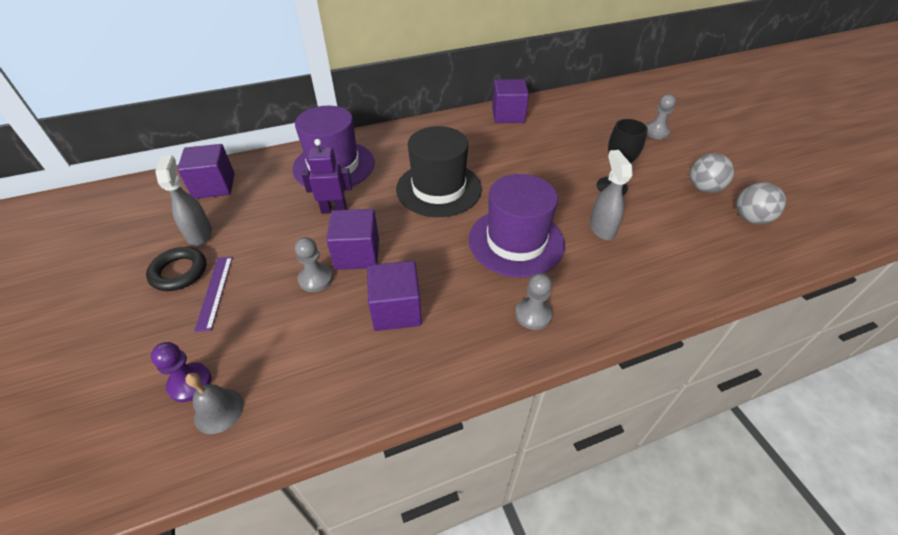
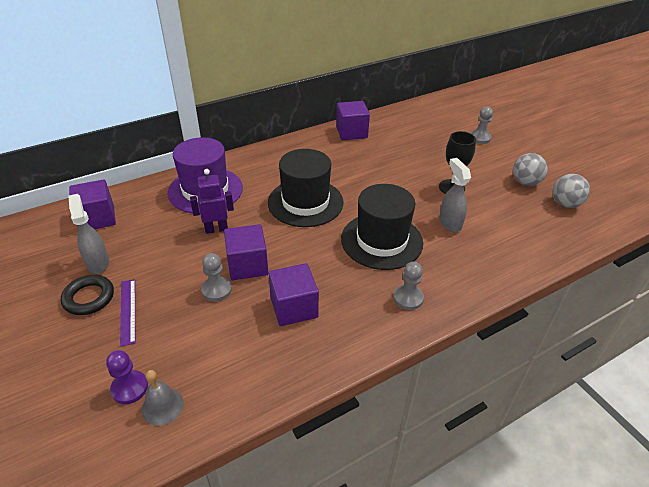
camera: 10 degrees left, 5 degrees down
purple hat [468,174,565,277] -> black hat [341,184,423,270]

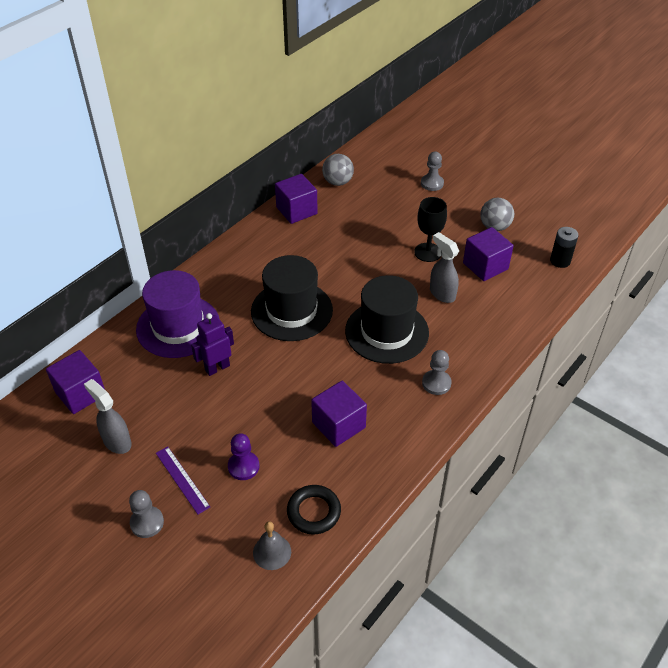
camera: 20 degrees left, 5 degrees up
black ring [61,275,114,315] -> black ring moved to [287,485,341,535]
purple pawn [106,350,148,404] -> purple pawn moved to [228,433,259,480]
grey pawn [201,253,232,301] -> grey pawn moved to [129,490,164,538]
purple cube [224,224,268,280] -> purple cube moved to [463,227,514,281]
grey ball [553,174,590,208] -> grey ball moved to [322,154,354,186]
none -> black battery [550,227,578,268]

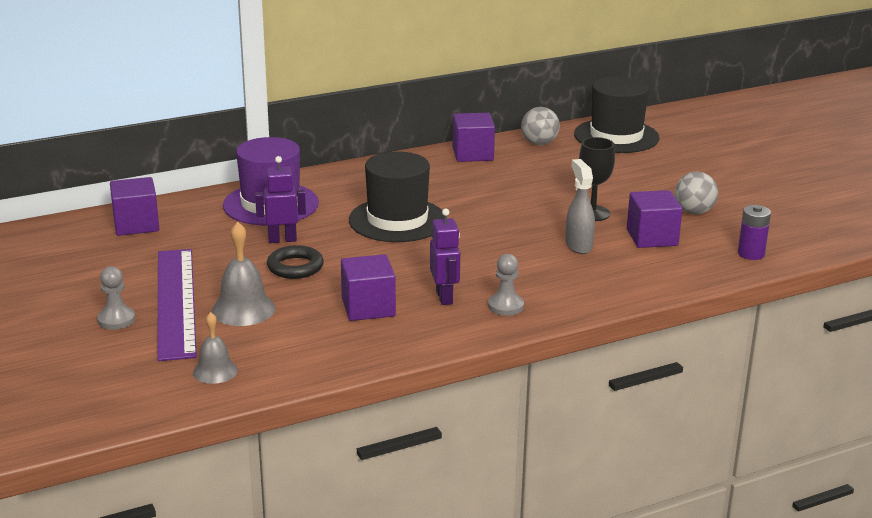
camera: 25 degrees right, 20 degrees down
grey spray bottle [84,379,132,454] -> none
purple ruler [156,446,210,514] -> purple ruler [157,249,197,361], size x2.20
purple pawn [228,433,259,480] -> grey bell [211,222,276,326]
black ring [287,485,341,535] -> black ring moved to [267,245,324,279]
black hat [345,275,429,364] -> black hat moved to [574,76,660,153]
grey pawn [421,152,444,191] -> none
black battery [550,227,578,268] -> purple battery [738,205,771,260]
none -> purple robot [430,209,460,305]

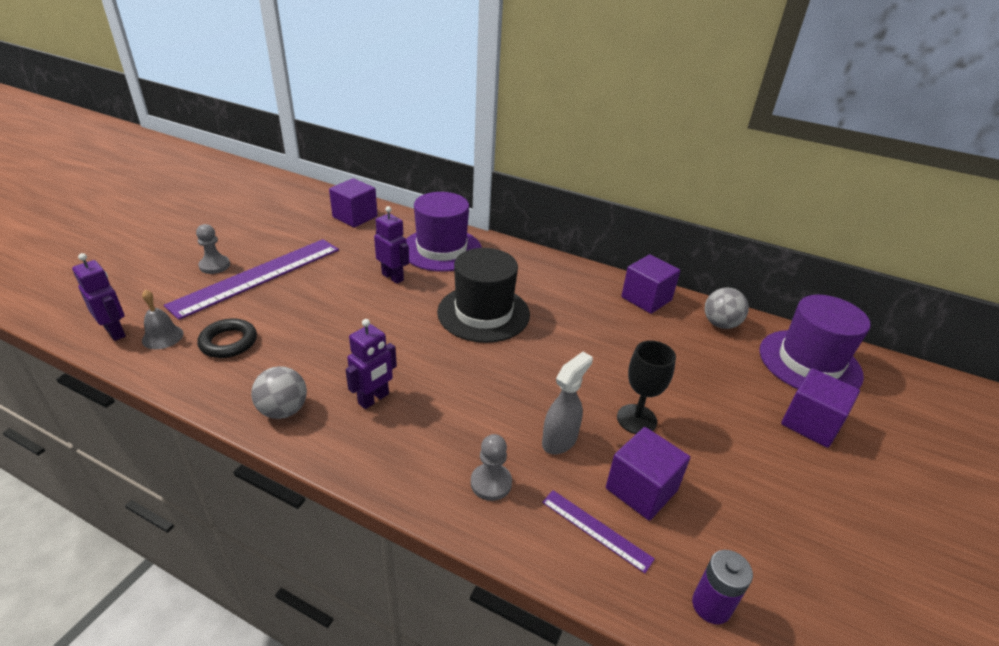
camera: 50 degrees right, 10 degrees up
grey bell [211,222,276,326] -> none
black ring [267,245,324,279] -> black ring moved to [197,318,257,358]
purple cube [341,254,396,321] -> purple cube moved to [781,368,860,448]
grey pawn [488,254,524,316] -> grey pawn moved to [471,434,512,501]
black hat [574,76,660,153] -> purple hat [759,295,871,389]
grey ball [675,172,718,214] -> grey ball moved to [251,366,307,419]
none -> purple robot [72,253,126,341]
none -> purple ruler [542,490,655,573]

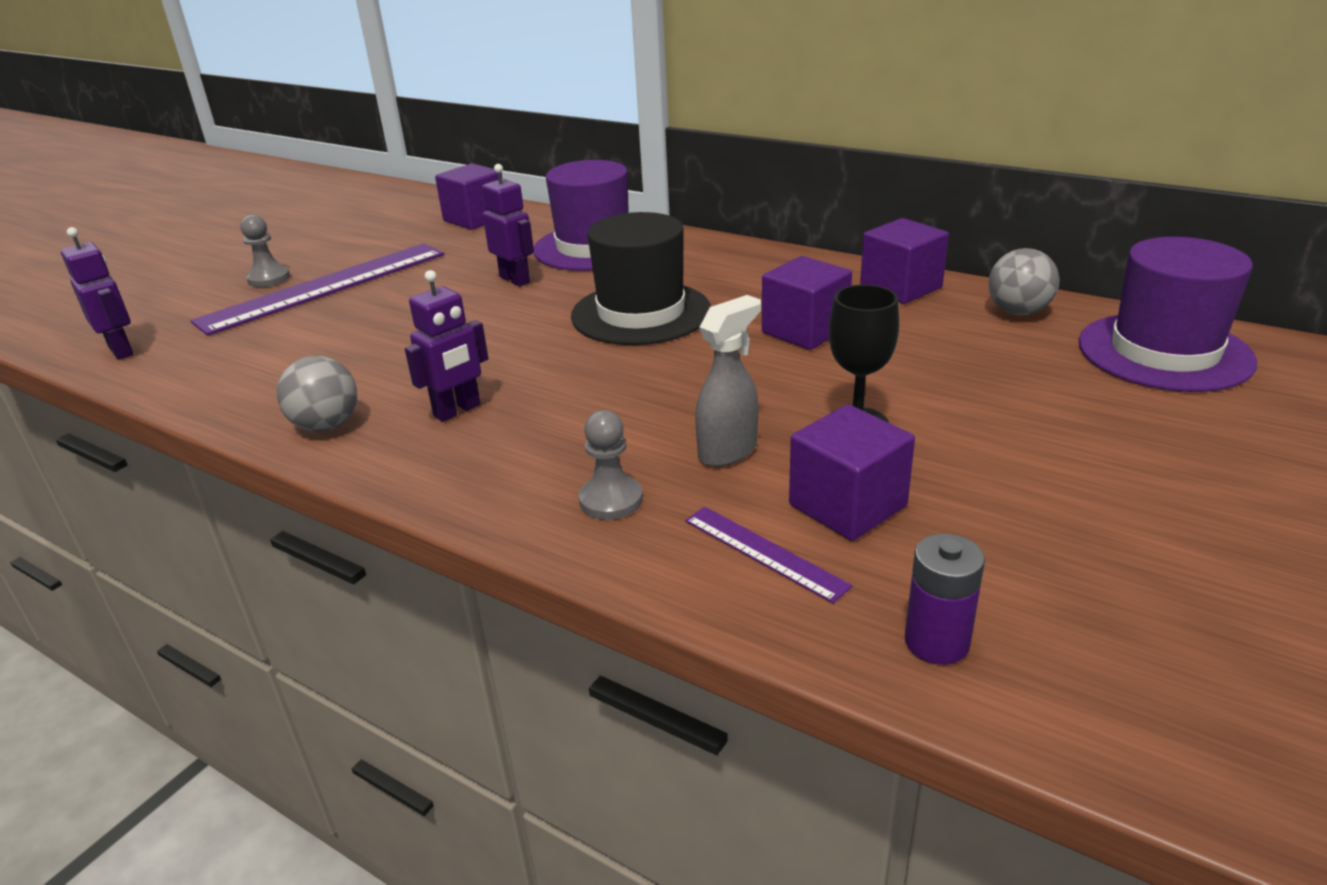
camera: 10 degrees right, 5 degrees down
grey bell [142,289,183,349] -> none
black ring [197,318,257,358] -> none
purple cube [781,368,860,448] -> purple cube moved to [762,256,852,350]

